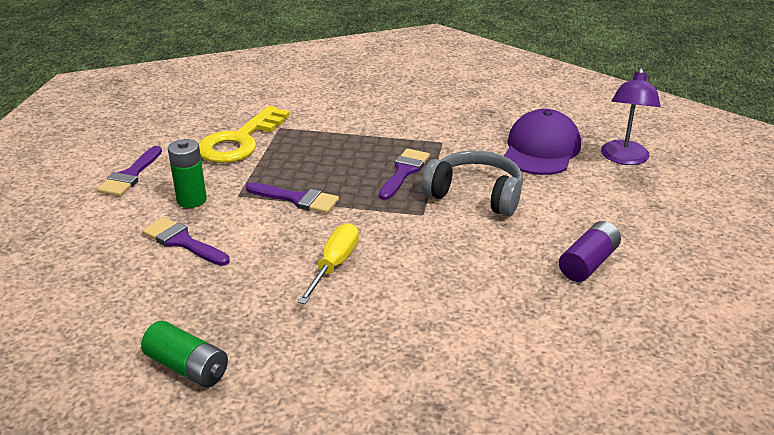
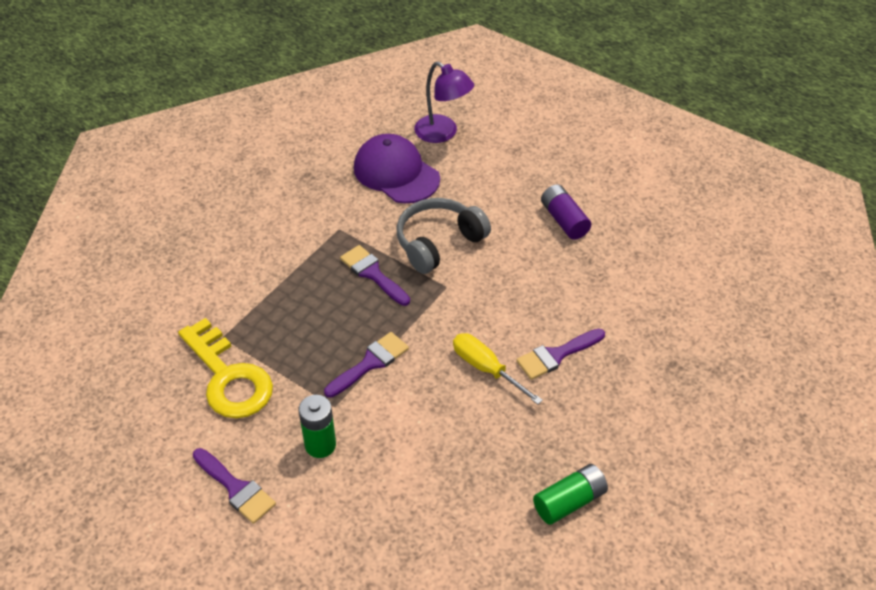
camera: 65 degrees left, 15 degrees up
purple brush [142,217,230,266] -> purple brush moved to [516,329,605,380]

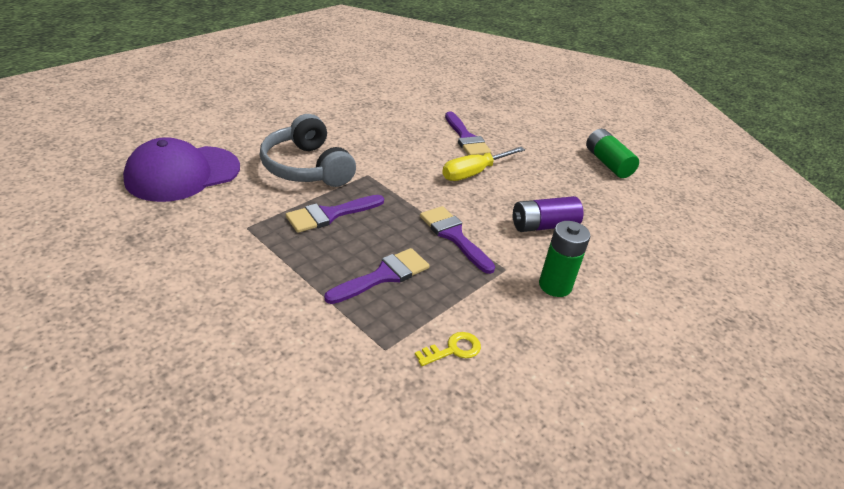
camera: 85 degrees left, 10 degrees down
yellow key [178,318,273,418] -> yellow key [415,332,481,366], size x0.40
purple brush [193,448,276,524] -> purple brush moved to [324,248,430,304]
purple lamp [414,61,474,143] -> none
purple battery [541,184,591,240] -> purple battery moved to [512,196,583,232]

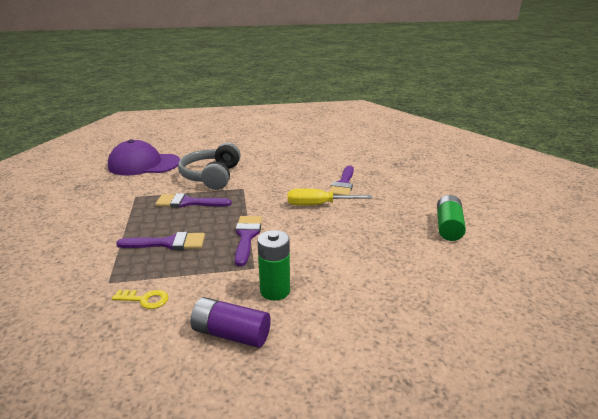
camera: 40 degrees right, 10 degrees down
purple battery [512,196,583,232] -> purple battery moved to [190,297,271,348]

